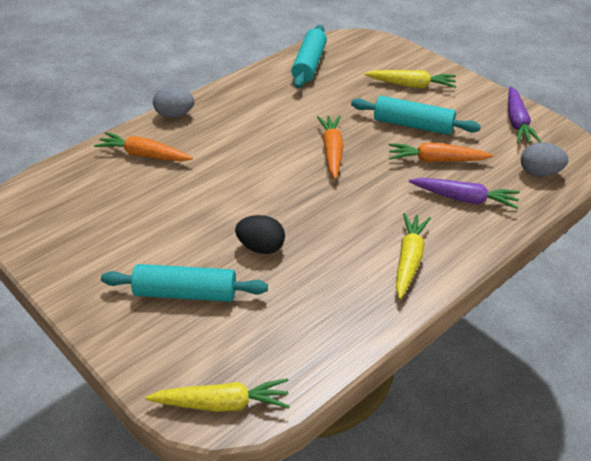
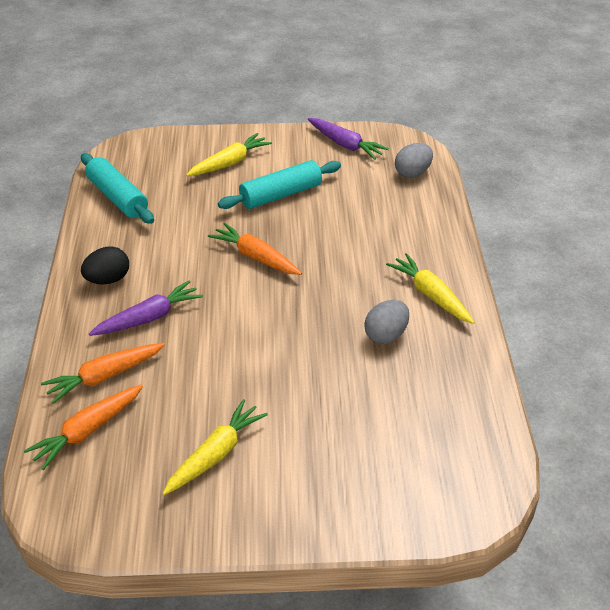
camera: 50 degrees left, 0 degrees up
turquoise rolling pin [101,264,268,302] -> none
yellow carrot [146,378,289,412] -> yellow carrot moved to [163,399,268,495]
grey egg [153,86,194,118] -> grey egg moved to [364,300,409,344]
black egg [235,215,285,254] -> black egg moved to [81,246,129,284]
orange carrot [389,143,493,162] -> orange carrot moved to [24,384,143,470]
purple carrot [409,178,520,209] -> purple carrot moved to [89,280,203,336]

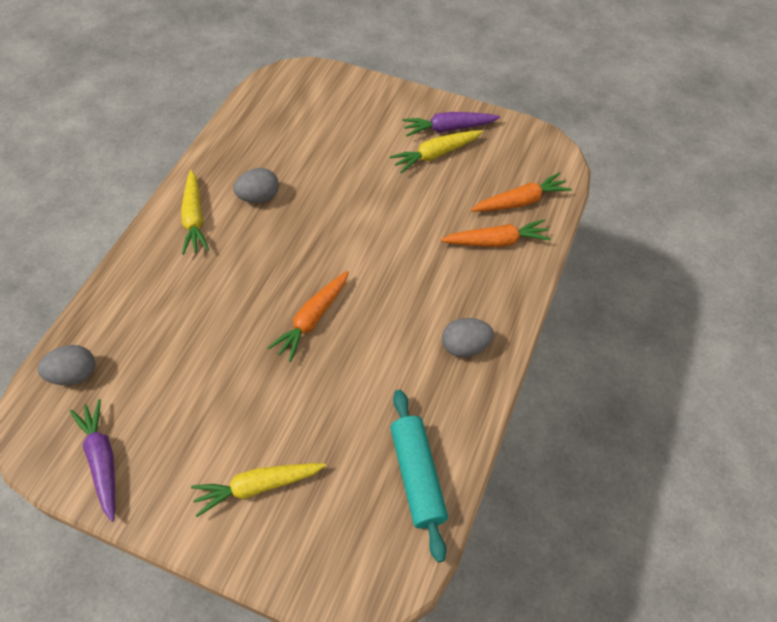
camera: 155 degrees left, 15 degrees up
black egg [81,246,129,284] -> grey egg [442,318,494,357]
purple carrot [89,280,203,336] -> purple carrot moved to [402,112,501,136]
orange carrot [208,223,302,275] -> orange carrot turned 60 degrees clockwise [267,271,349,362]
turquoise rolling pin [218,160,341,209] -> none

